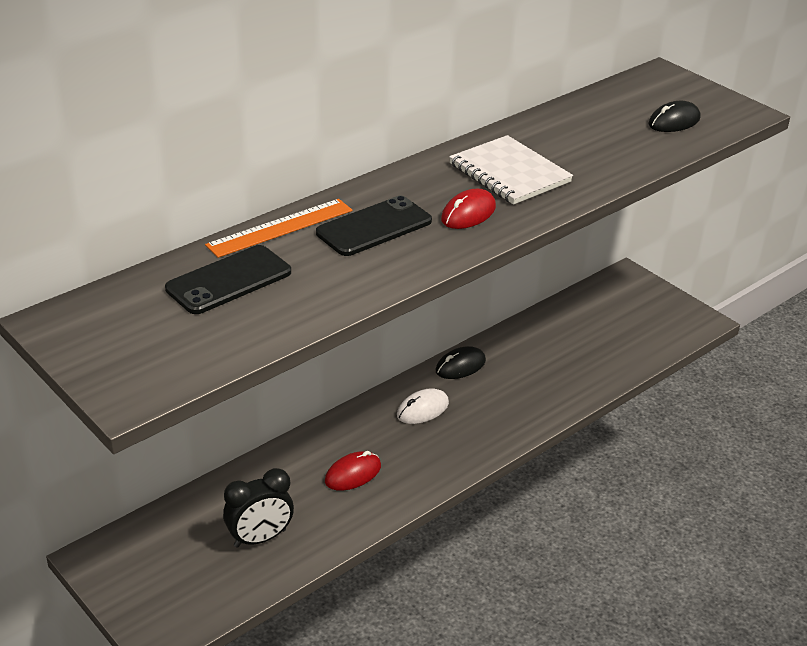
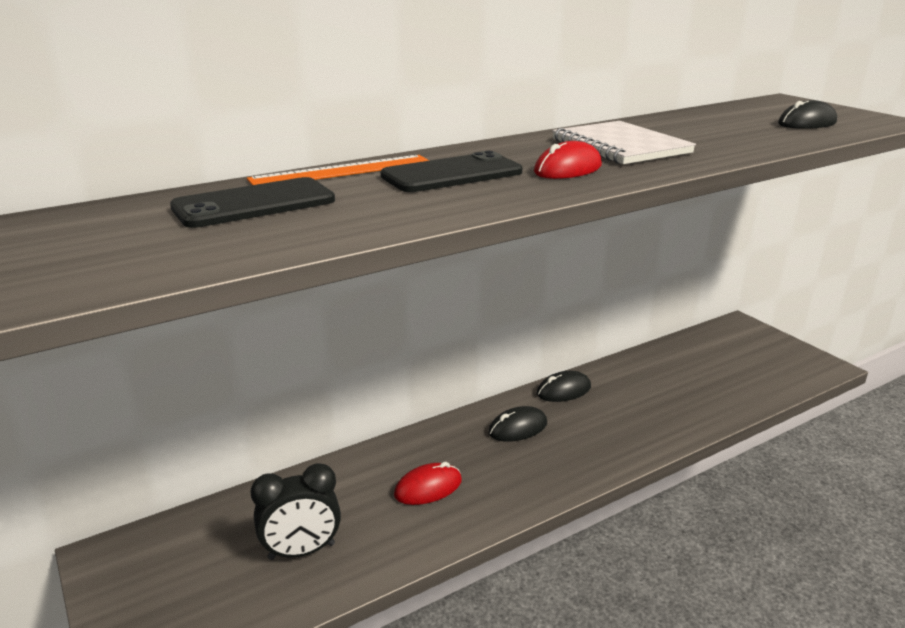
camera: 10 degrees right, 10 degrees down
white mouse [397,388,449,424] -> black mouse [488,406,547,442]

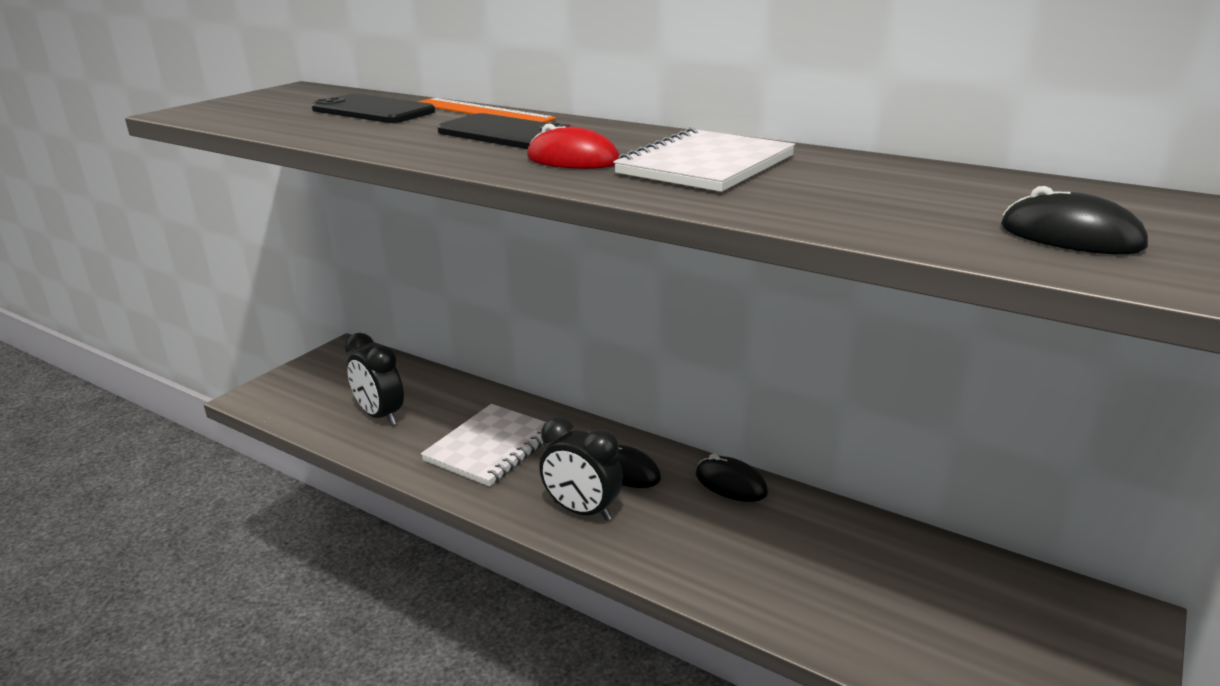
camera: 65 degrees right, 0 degrees up
red mouse [394,462,462,505] -> white notebook [421,404,545,487]
none -> black clock [539,417,623,521]

